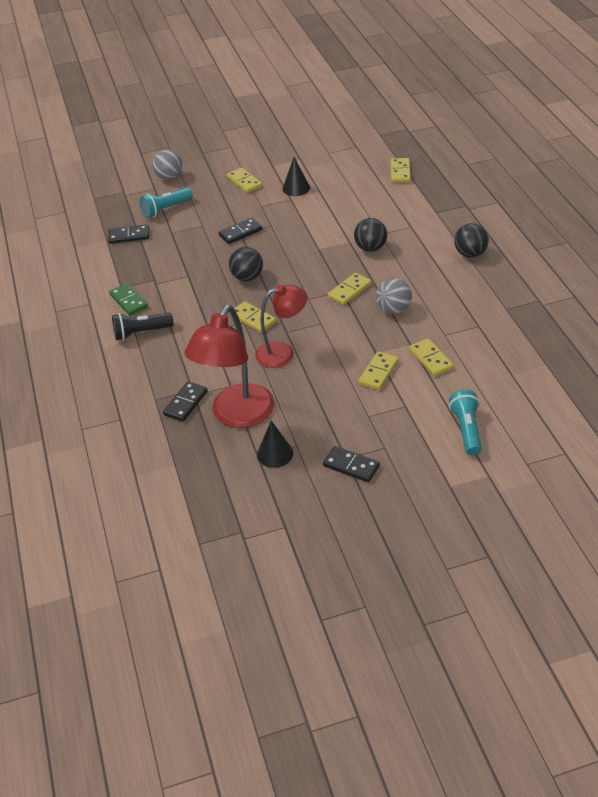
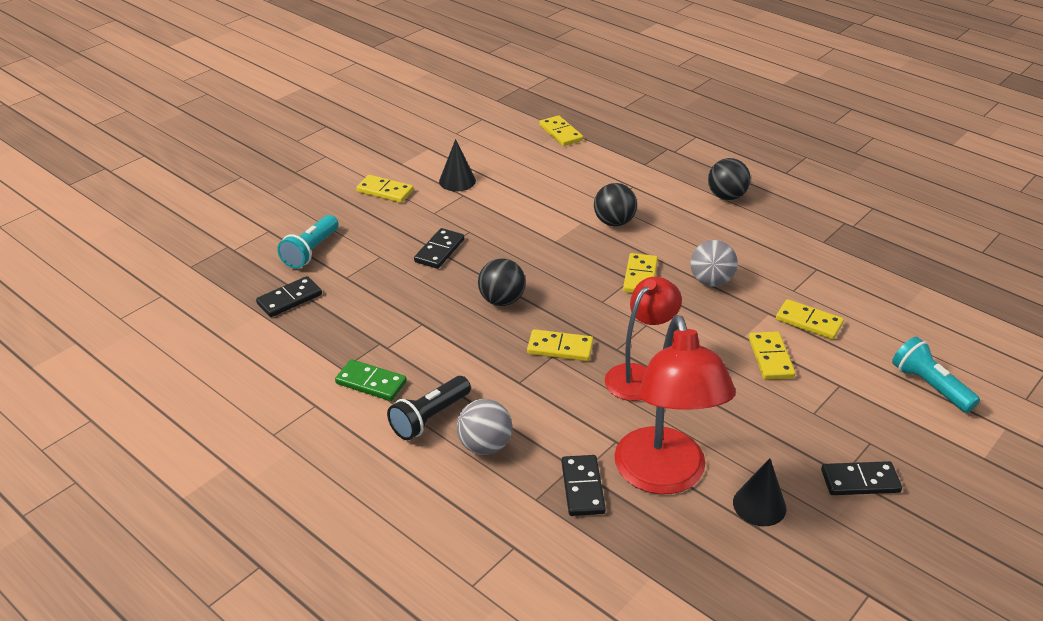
camera: 35 degrees left, 5 degrees down
grey ball [152,149,182,180] -> grey ball moved to [457,399,512,455]

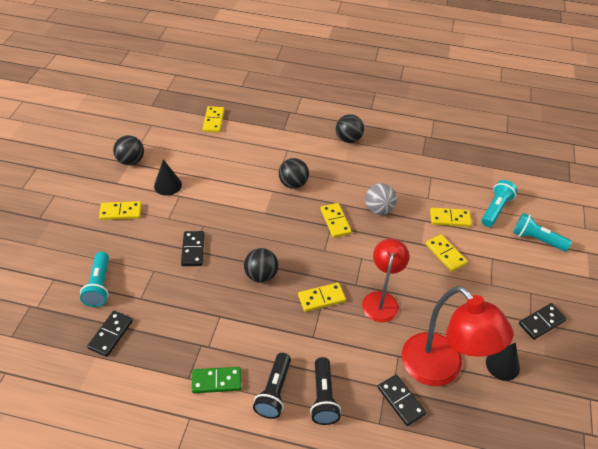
camera: 30 degrees left, 10 degrees up
grey ball [457,399,512,455] -> black flashlight [310,357,341,425]
yellow domino [539,115,583,146] -> yellow domino turned 60 degrees clockwise [202,106,224,132]
none -> black ball [113,135,144,165]
none -> turquoise flashlight [482,180,518,227]

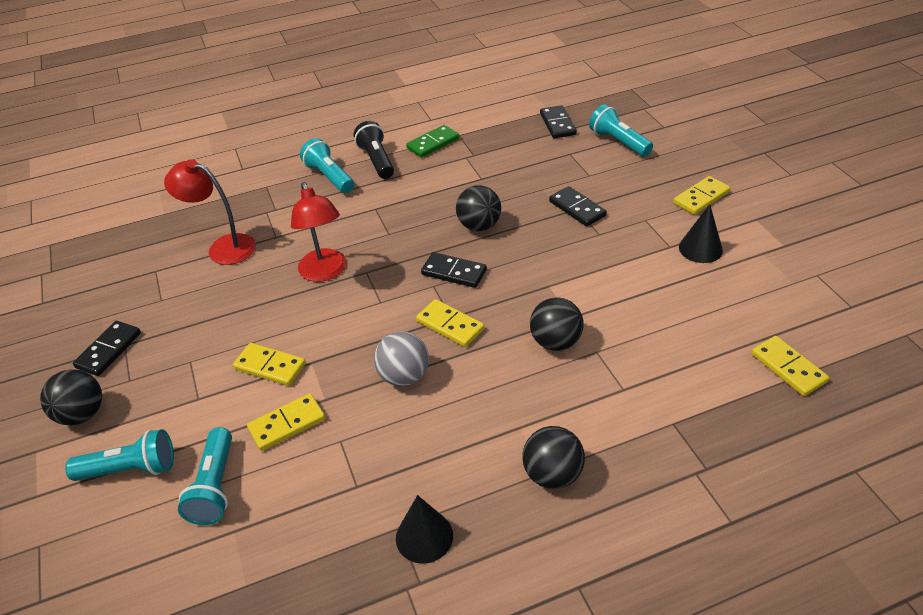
camera: 150 degrees right, 5 degrees down
black ball [113,135,144,165] -> black ball moved to [40,369,102,425]
yellow domino [298,283,346,312] -> none
black flashlight [310,357,341,425] -> turquoise flashlight [300,138,354,193]
black domino [378,374,426,426] -> black domino moved to [421,252,487,288]
red lamp [402,286,514,386] -> red lamp [164,159,256,265], size x0.65
black cone [486,343,520,381] -> black cone moved to [396,495,453,564]

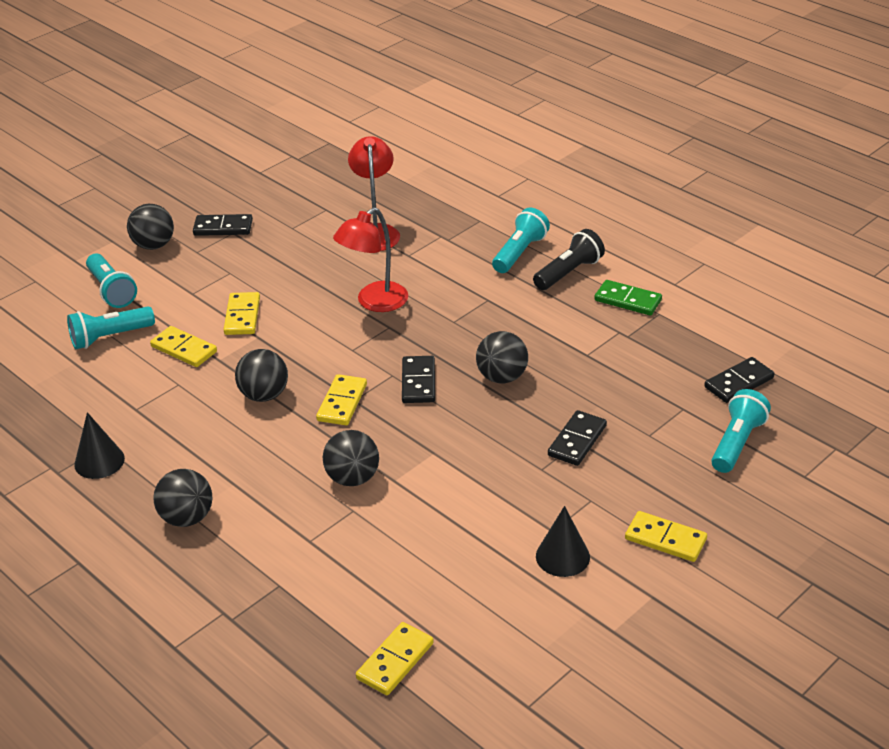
camera: 65 degrees right, 5 degrees down
grey ball [374,331,429,386] -> black ball [235,349,288,402]

